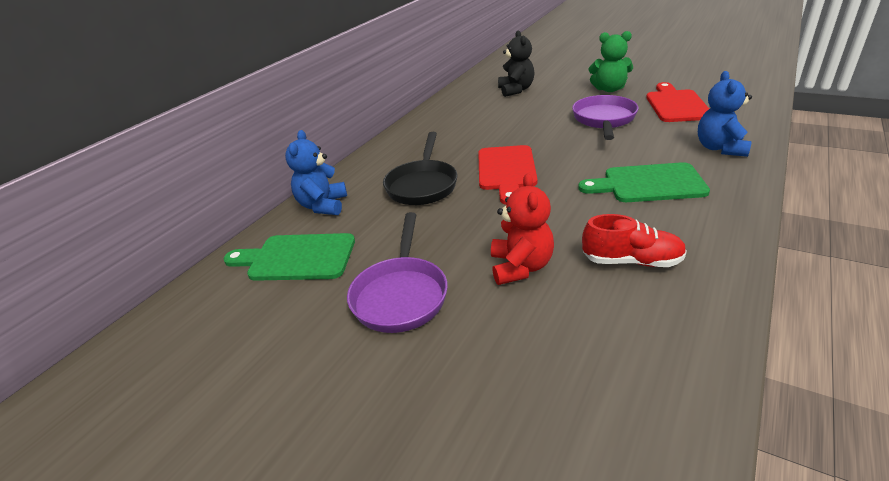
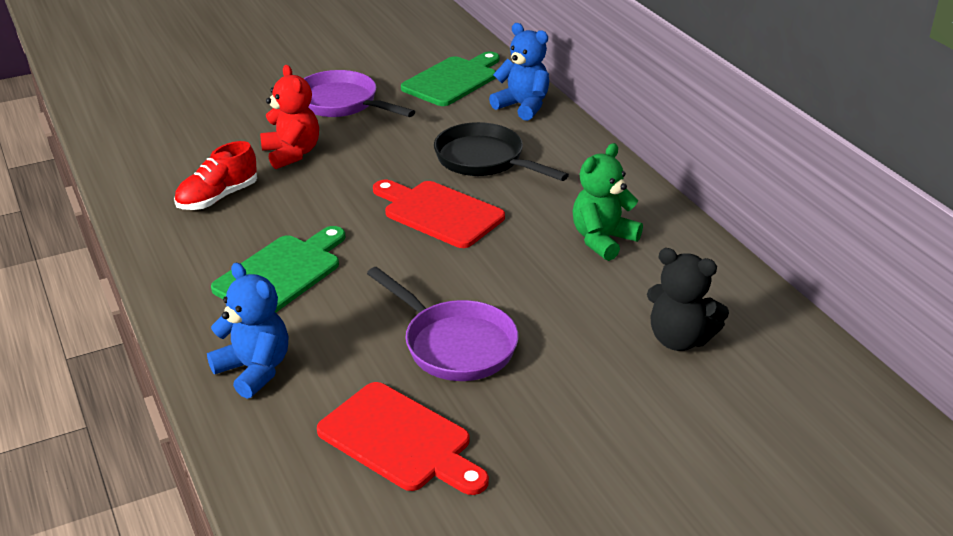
camera: 120 degrees right, 0 degrees up
red teddy bear [491,173,554,285] -> red teddy bear turned 150 degrees counterclockwise [260,65,319,169]
green teddy bear [589,31,633,92] -> green teddy bear moved to [573,143,643,261]

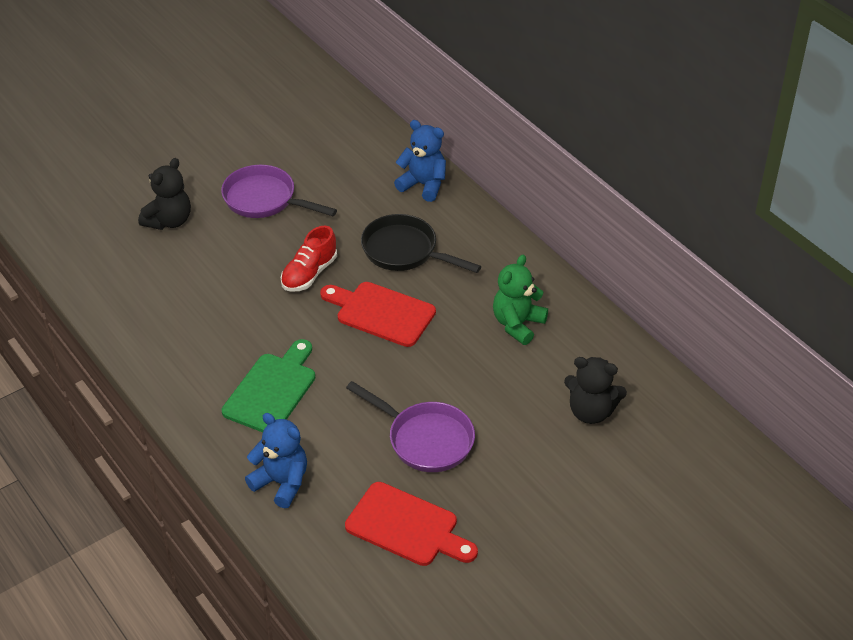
camera: 10 degrees left, 10 degrees up
red shoe [174,141,257,210] -> red shoe moved to [281,226,337,292]
red teddy bear [260,65,319,169] -> none
green cutting board [401,52,499,106] -> none
none -> black teddy bear [138,158,191,230]

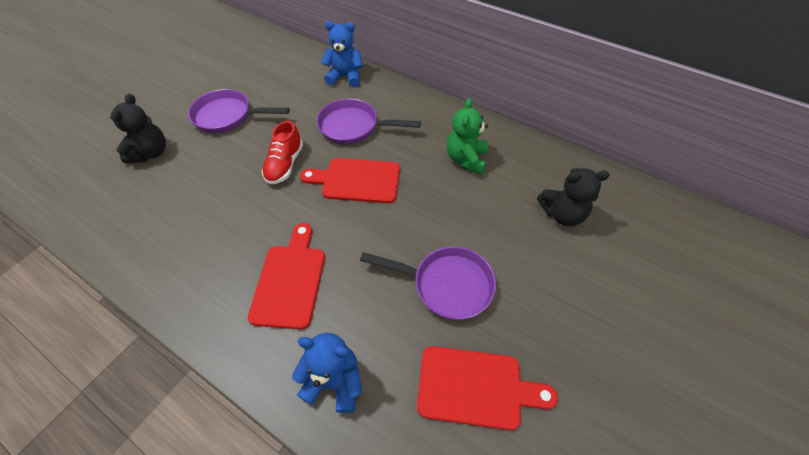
camera: 20 degrees left, 10 degrees up
green cutting board [222,339,315,432] -> red cutting board [248,223,325,330]
black pan [361,214,481,273] -> purple pan [316,99,421,144]

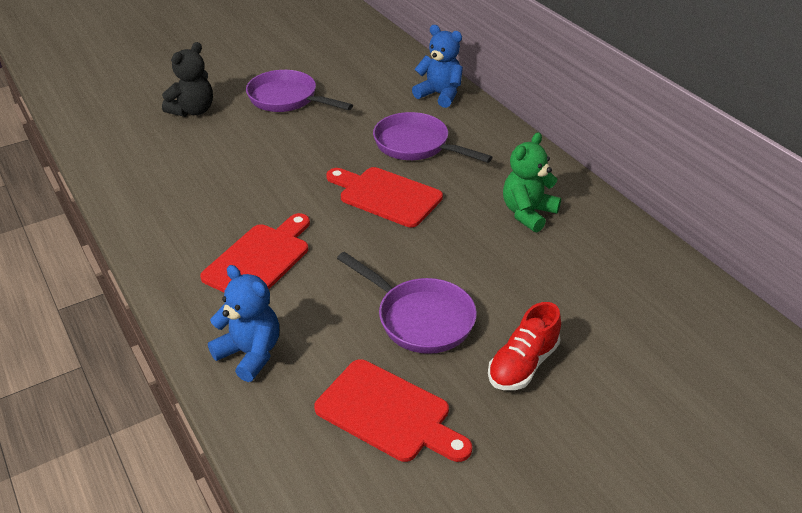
camera: 25 degrees right, 15 degrees down
red shoe [262,121,303,184] -> red shoe moved to [488,302,561,390]
black teddy bear [537,168,609,226] -> none

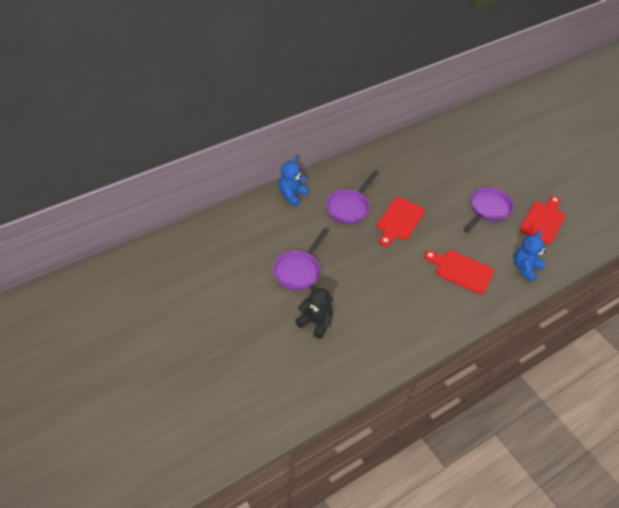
camera: 95 degrees left, 10 degrees up
red shoe [488,302,561,390] -> none
green teddy bear [503,132,561,232] -> none

